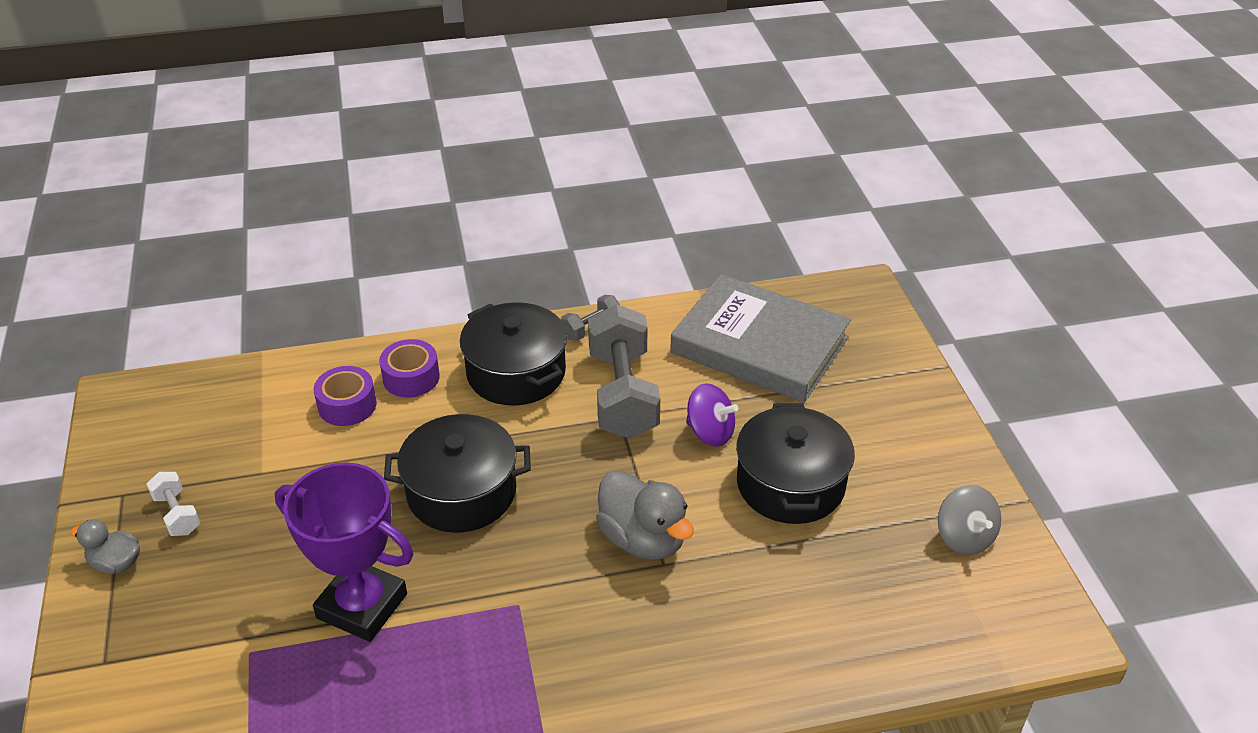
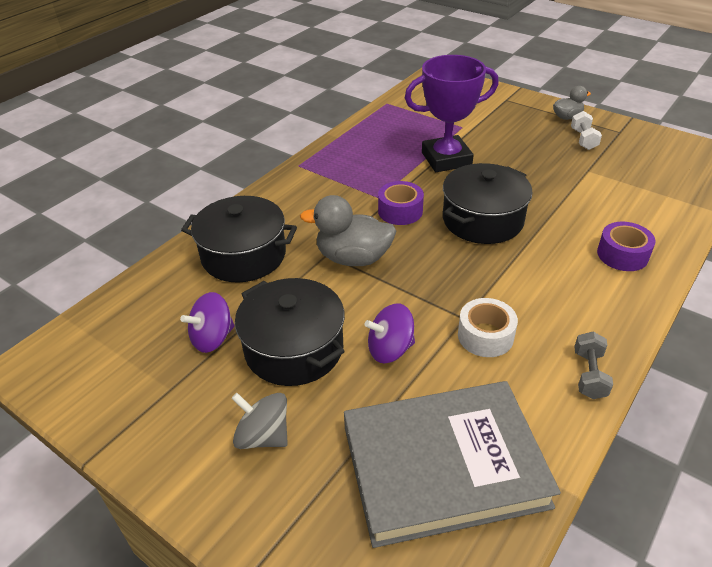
camera: 140 degrees right, 0 degrees up
white dumbbell [147,472,200,536] -> white dumbbell turned 75 degrees clockwise [571,111,602,150]
purple tape [314,366,377,426] -> purple tape moved to [378,181,424,225]
black pot [460,302,567,406] -> black pot moved to [181,196,297,282]
grey dumbbell [588,304,660,439] -> white tape [458,298,518,357]
grey spinning top [938,485,1001,555] -> grey spinning top moved to [231,393,288,449]
none -> purple spinning top [180,292,235,353]

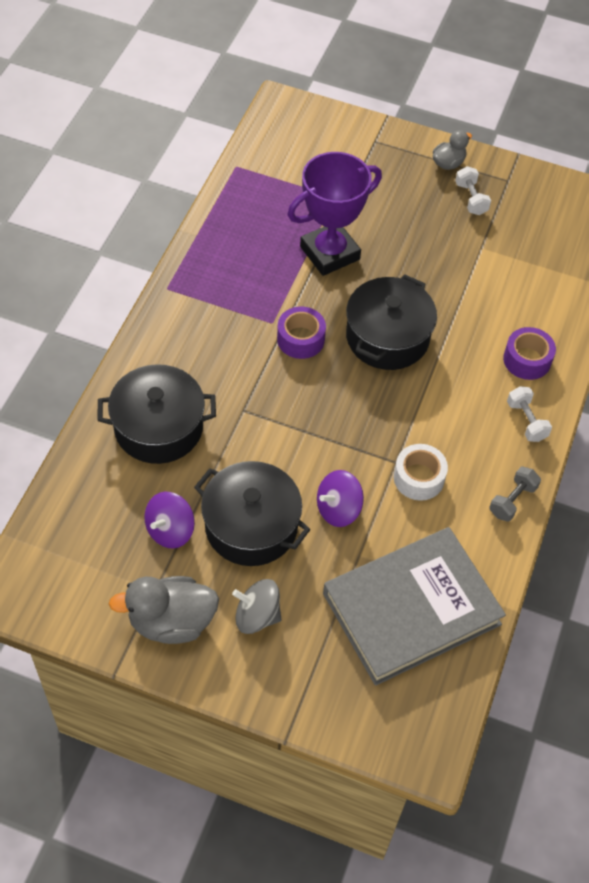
camera: 20 degrees left, 15 degrees up
grey duck [300,195,396,266] -> grey duck moved to [109,576,219,644]
grey dumbbell [574,332,613,399] -> grey dumbbell turned 45 degrees clockwise [489,467,541,522]
none -> white dumbbell [507,386,552,442]

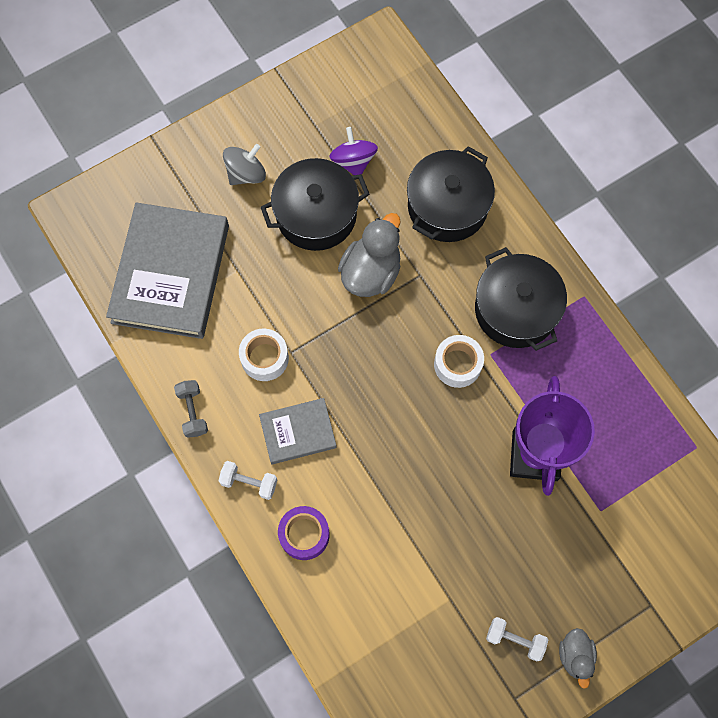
camera: 130 degrees right, 15 degrees up
grey duck [109,576,219,644] -> grey duck moved to [338,213,401,297]
purple tape [277,307,326,359] -> white tape [434,335,484,388]
purple spinning top [317,470,364,527] -> none
black pot [346,274,437,370] -> black pot moved to [475,247,567,351]
none -> grey book [259,398,337,464]

